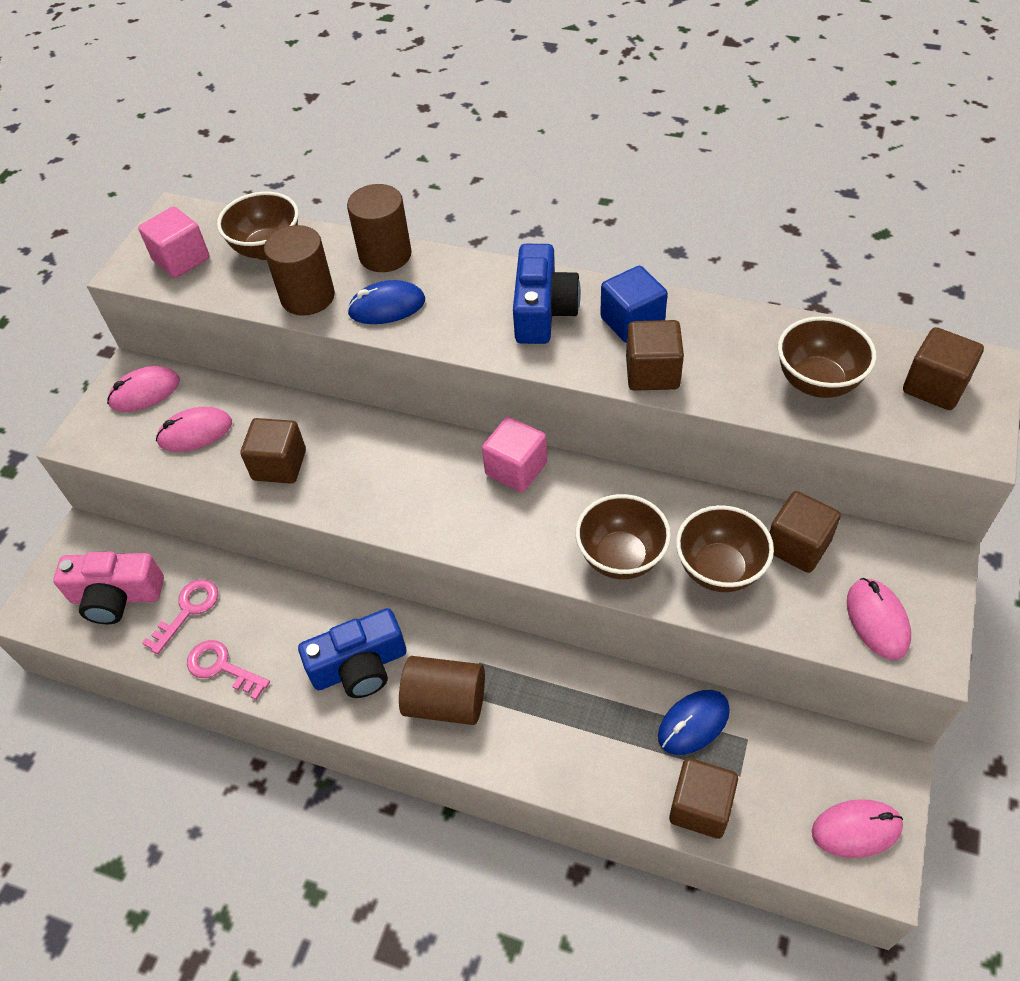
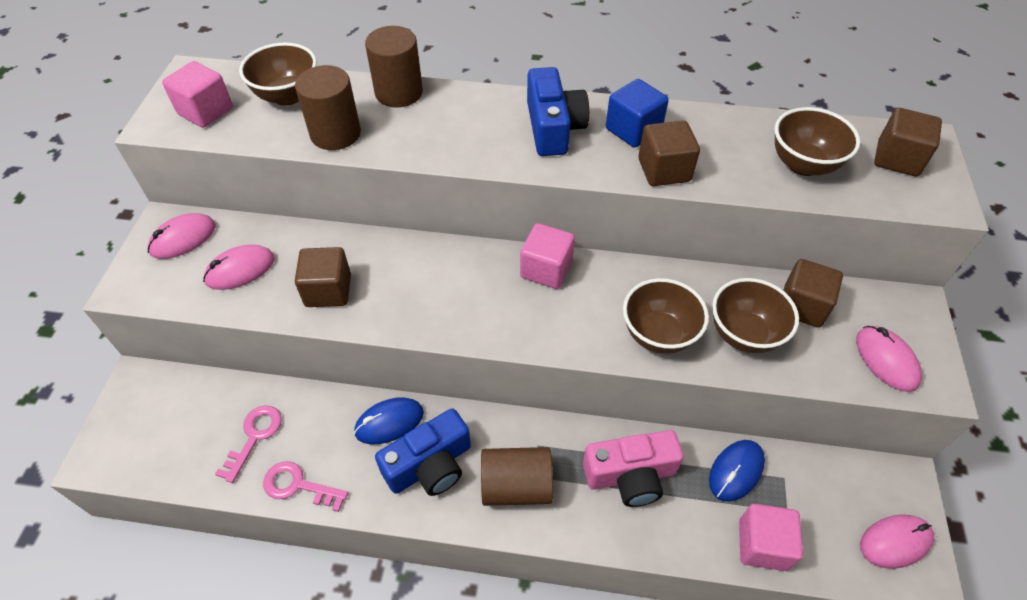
camera: 15 degrees left, 0 degrees up
pink camera [53,552,164,624] -> pink camera moved to [583,430,683,507]
blue mouse [347,280,425,324] -> blue mouse moved to [354,398,424,444]
brown cube [669,758,738,839] -> pink cube [739,504,803,571]

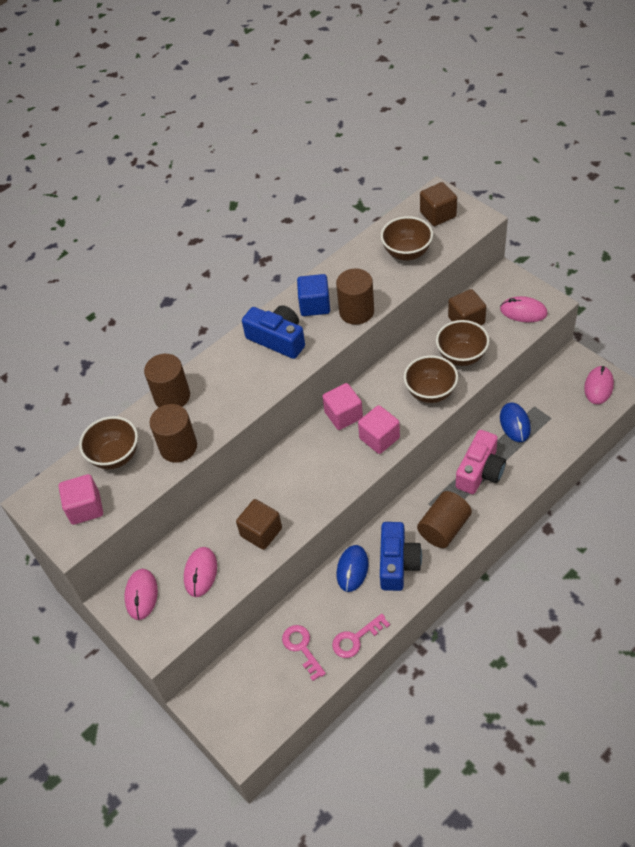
camera: 45 degrees left, 0 degrees up
brown cube [638,120,700,186] -> brown cylinder [336,268,374,325]
pink cube [739,504,803,571] -> pink cube moved to [358,405,400,454]

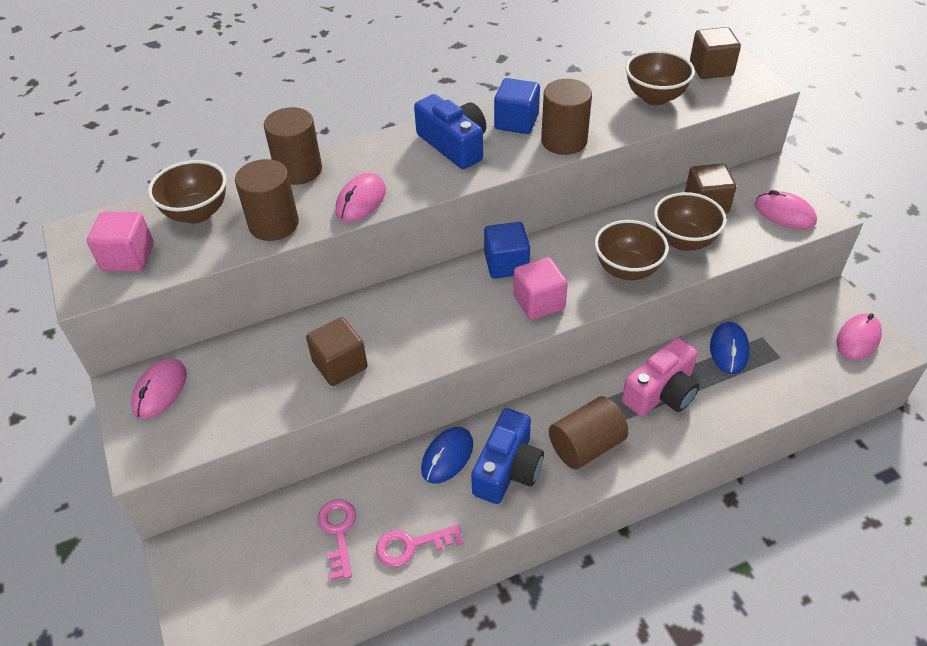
camera: 15 degrees right, 5 degrees down
pink mouse [184,547,217,597] -> pink mouse moved to [335,173,386,222]
pink cube [322,383,363,430] -> blue cube [484,222,530,279]

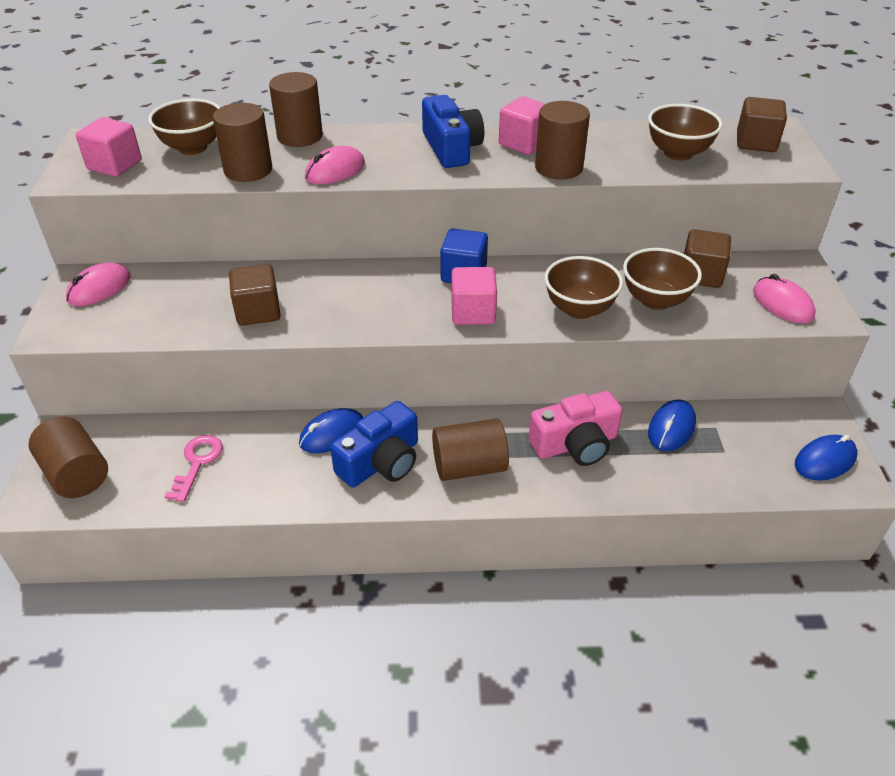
camera: 20 degrees right, 5 degrees down
pink key [376,524,463,567] -> none
blue cube [494,78,540,134] -> pink cube [499,97,545,155]
pink mouse [836,313,882,360] -> blue mouse [795,435,858,481]
none -> brown cylinder [28,416,108,498]

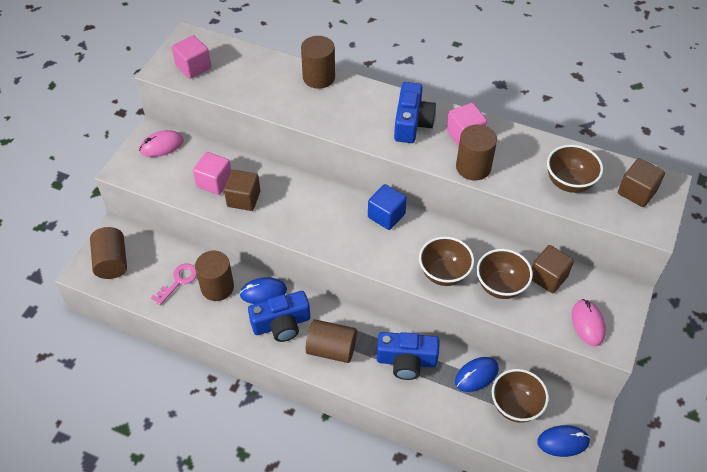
camera: 25 degrees right, 10 degrees up
brown bowl [148,99,220,155] -> brown bowl moved to [492,369,549,423]
brown cylinder [213,103,272,182] -> brown cylinder moved to [195,251,234,301]
pink mouse [305,146,365,184] -> none
pink cube [451,267,497,325] -> pink cube moved to [193,152,231,195]
pink camera [529,391,623,466] -> blue camera [377,332,440,380]

